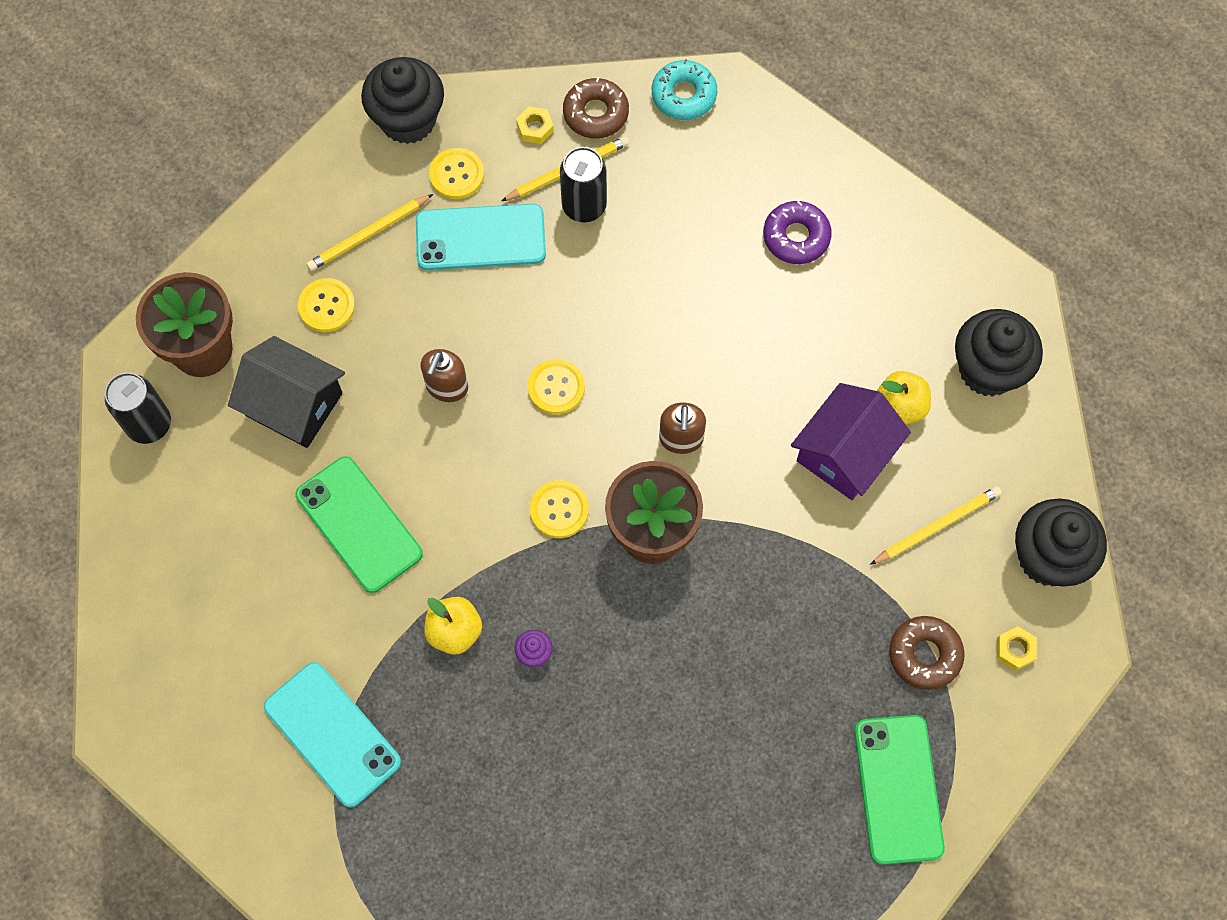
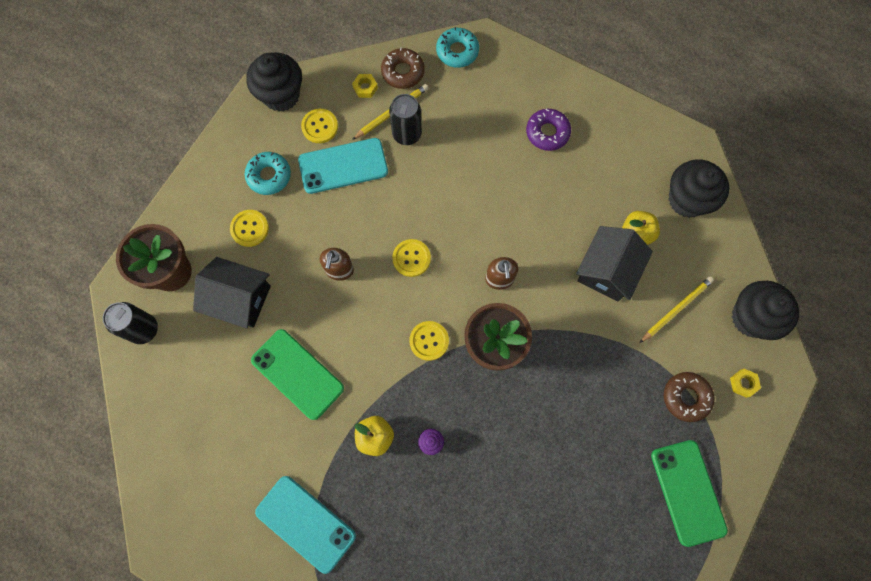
camera: 10 degrees left, 5 degrees up
yellow pencil [307,194,433,271] -> turquoise donut [245,152,291,195]
purple house [791,383,911,500] -> black house [576,226,653,302]

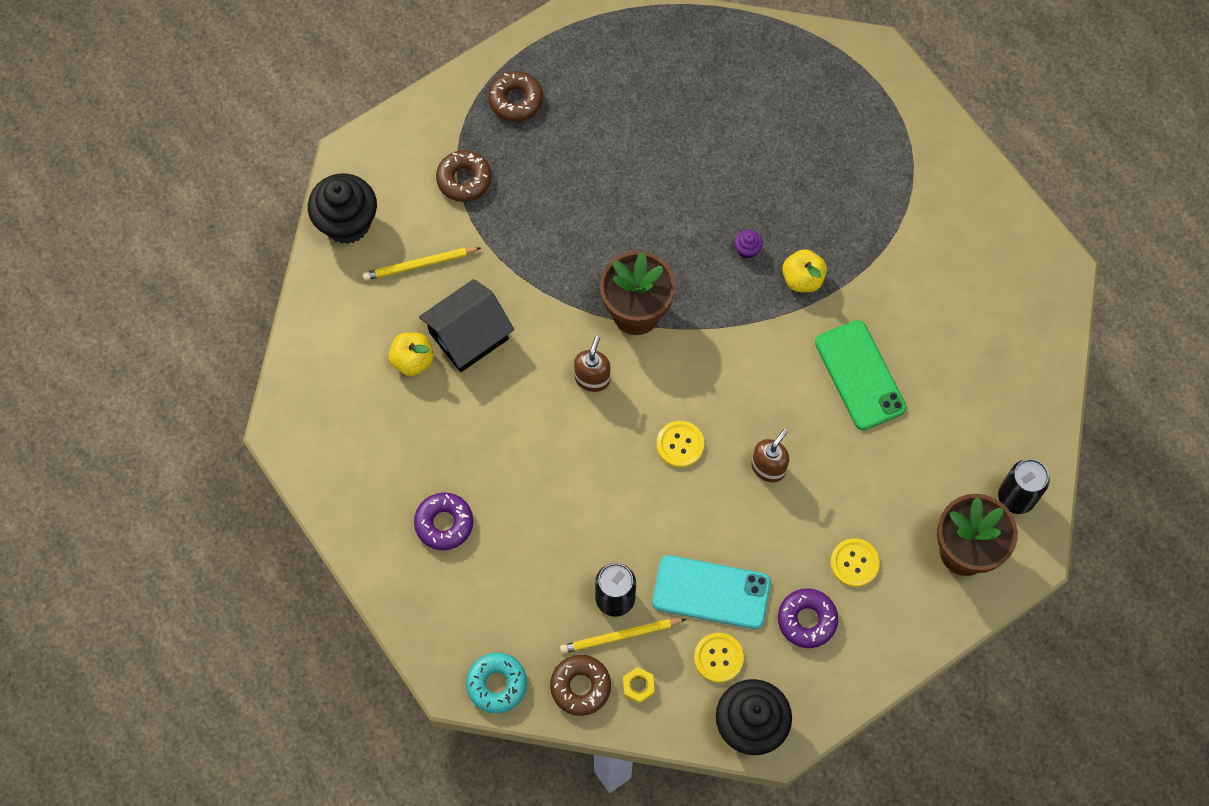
camera: 155 degrees left, 5 degrees down
black house [193,257,271,328] -> none
turquoise donut [245,152,291,195] -> purple donut [778,589,838,648]
turquoise phone [255,476,356,574] -> none
yellow button [409,321,449,361] -> none
green phone [651,440,728,547] -> brown donut [488,71,543,122]
black cupcake [668,159,729,218] -> none
yellow nut [730,369,761,398] -> none

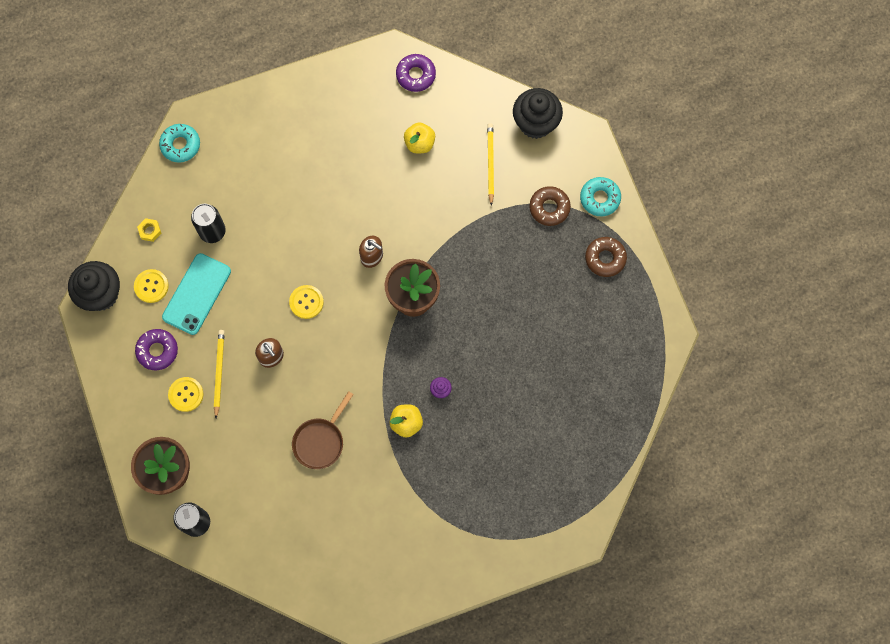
camera: 105 degrees right, 5 degrees up
purple donut [414,492,473,550] -> purple donut moved to [396,54,436,92]
black house [419,279,514,372] -> none
brown donut [550,655,611,716] -> none
yellow pencil [560,619,687,654] -> yellow pencil moved to [214,330,225,418]
green phone [815,320,906,430] -> brown pan [292,391,354,469]
none -> turquoise donut [580,177,621,216]

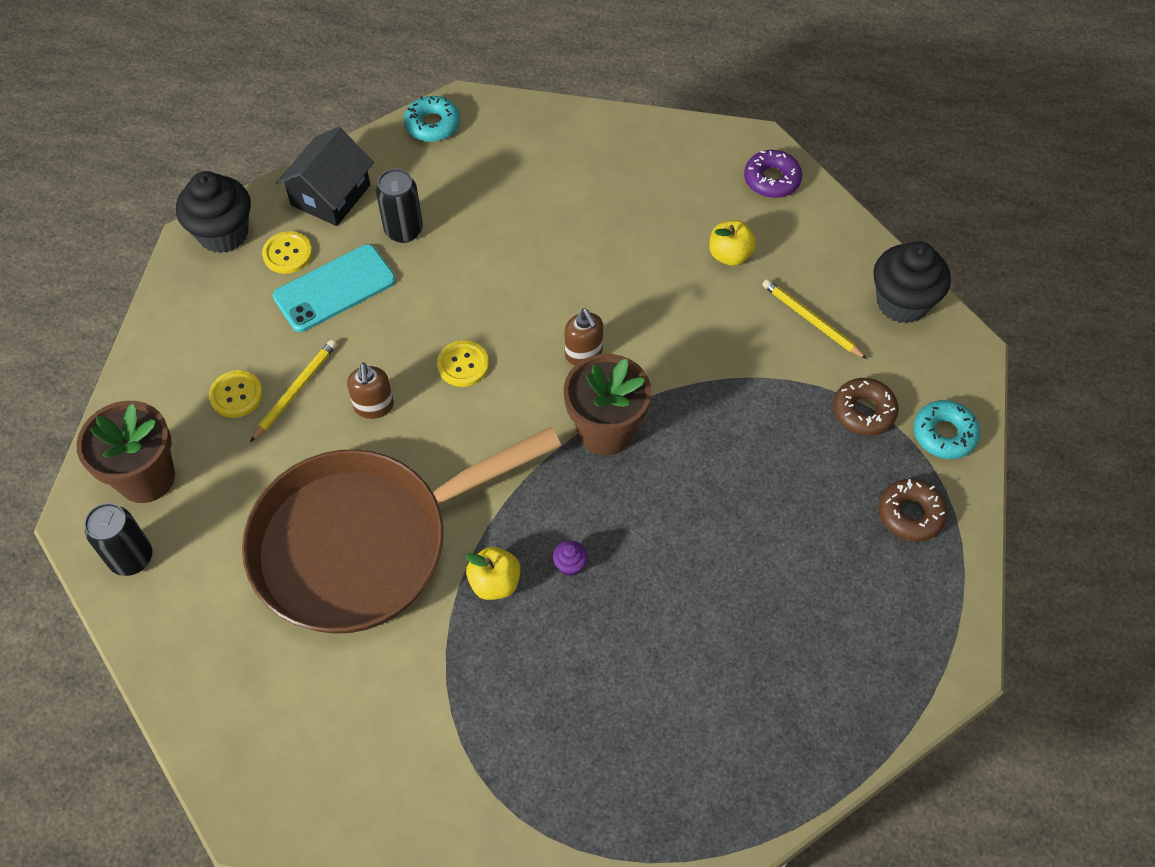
camera: 30 degrees right, 15 degrees down
purple donut [135,329,178,370] -> none
yellow nut [137,218,161,242] -> black house [276,127,374,226]
brown pan [292,391,354,469] -> brown pan [242,427,561,634], size x2.42
yellow pencil [487,123,494,206] -> yellow pencil turned 75 degrees counterclockwise [762,279,867,359]

